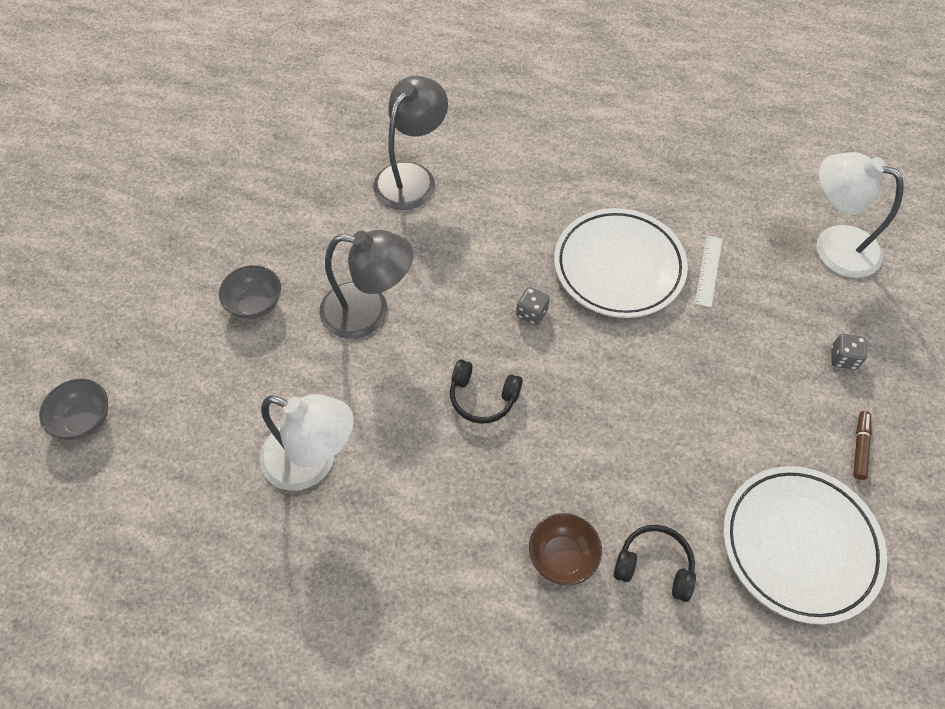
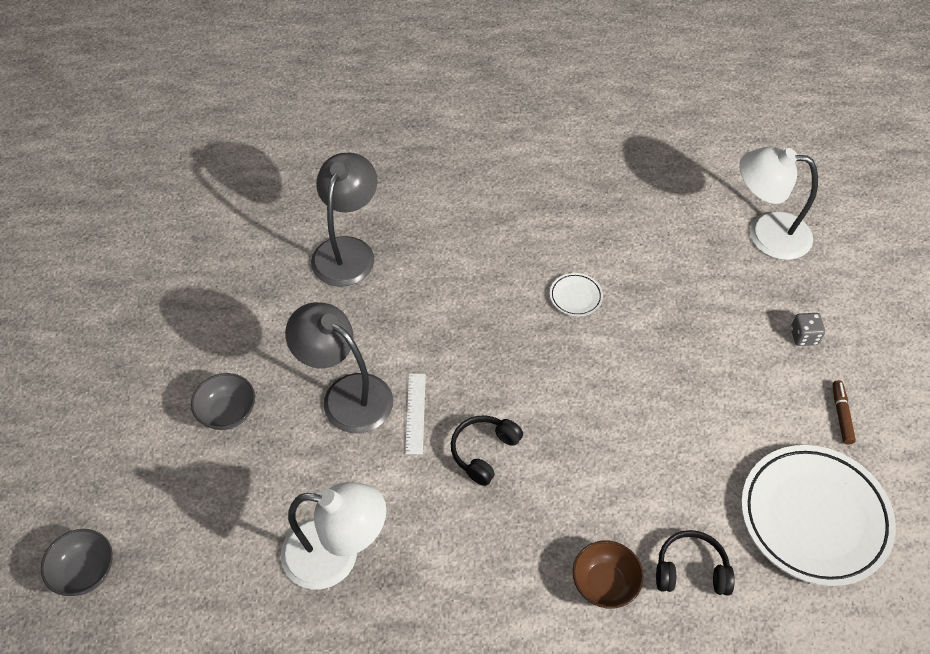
camera: 15 degrees left, 5 degrees down
grey lamp [319,230,413,339] -> grey lamp turned 135 degrees counterclockwise [285,302,393,433]
black headphones [450,359,523,424] -> black headphones turned 120 degrees clockwise [451,415,523,486]
grey dice [516,287,550,325] -> none
white plate [554,208,688,318] -> white plate [550,273,603,316], size x0.41
white ruler [695,236,722,308] -> white ruler moved to [405,374,426,454]

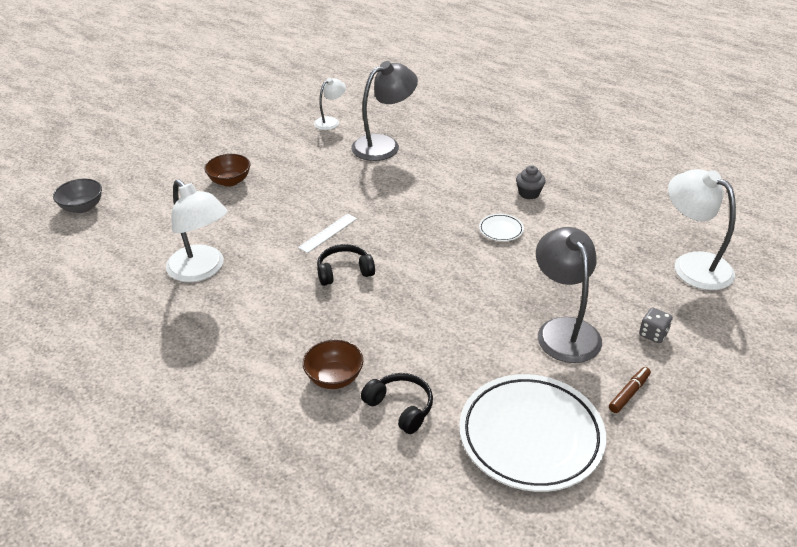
camera: 40 degrees right, 15 degrees down
grey bowl [191,373,255,430] -> brown bowl [204,154,250,187]
grey lamp [285,302,393,433] -> grey lamp moved to [536,227,602,363]
none -> white lamp [314,78,346,130]
none -> grey cupcake [516,165,546,199]

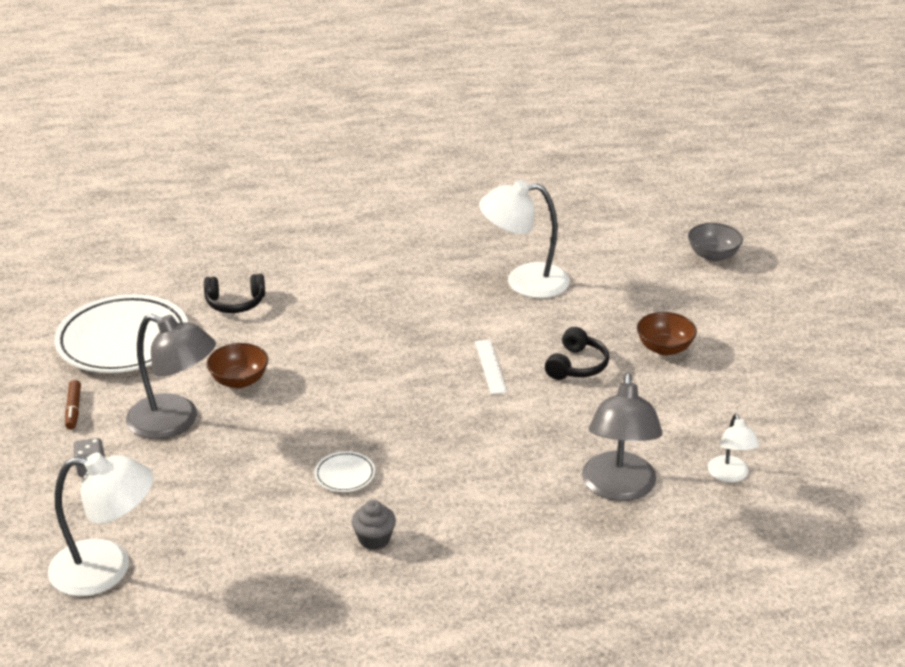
camera: 130 degrees right, 5 degrees down
brown bowl [303,340,363,389] -> brown bowl moved to [207,343,268,388]
black headphones [317,244,375,286] -> black headphones moved to [545,327,609,380]

